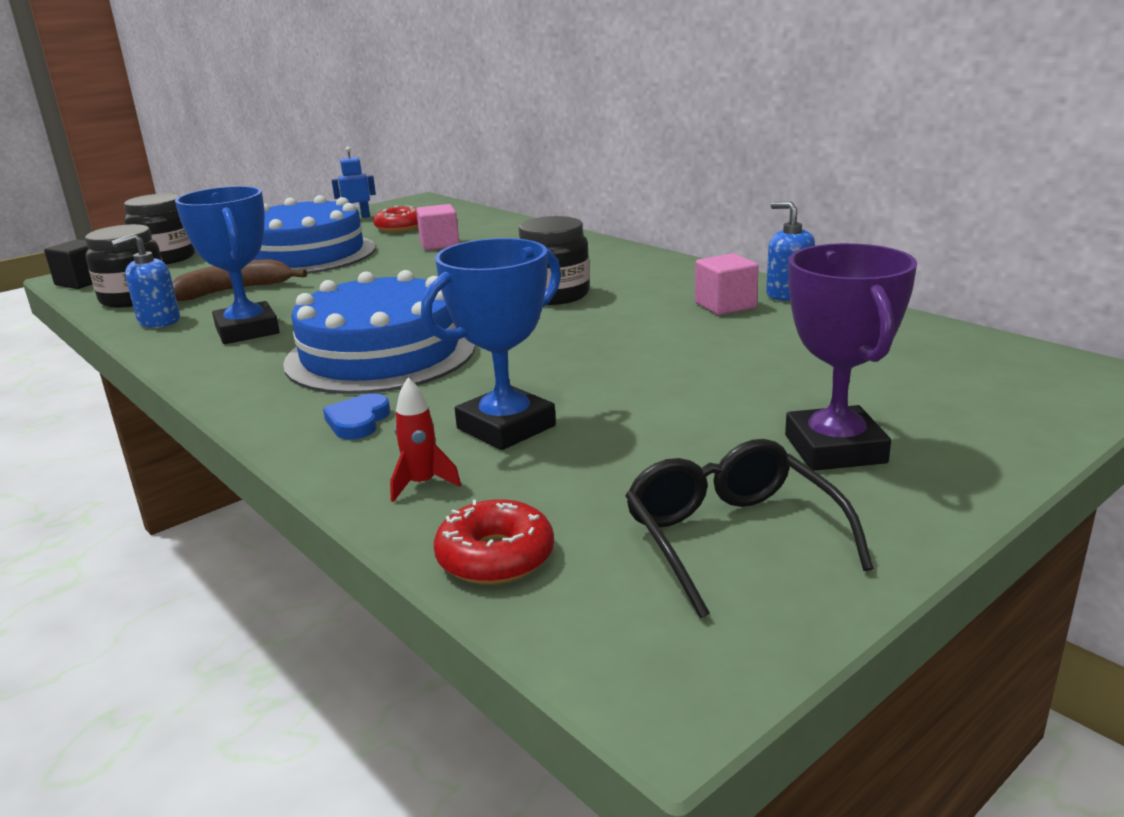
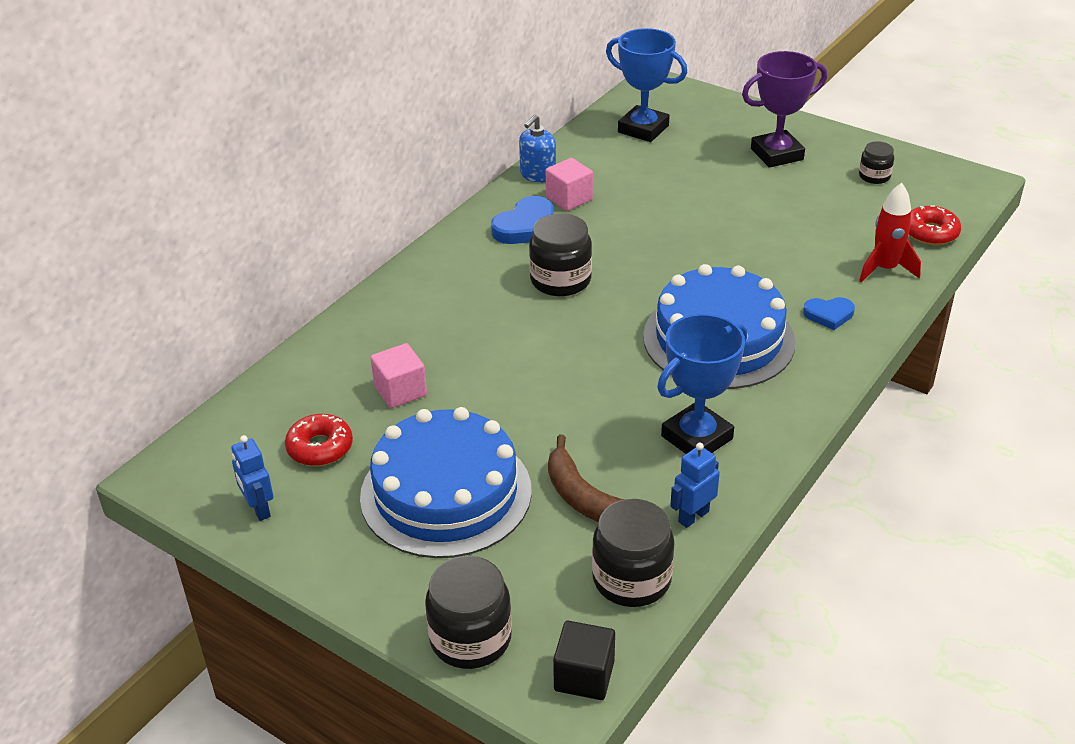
camera: 105 degrees left, 15 degrees up
blue soap dispenser [111,233,180,328] -> blue robot [670,443,720,528]
red rocket [390,378,461,502] -> red rocket [859,183,921,283], size x1.57
blue trophy [421,238,561,450] -> blue trophy moved to [606,28,687,142]
black glasses [625,439,874,618] -> black jar [859,141,894,184]
none -> blue heart [491,196,554,244]

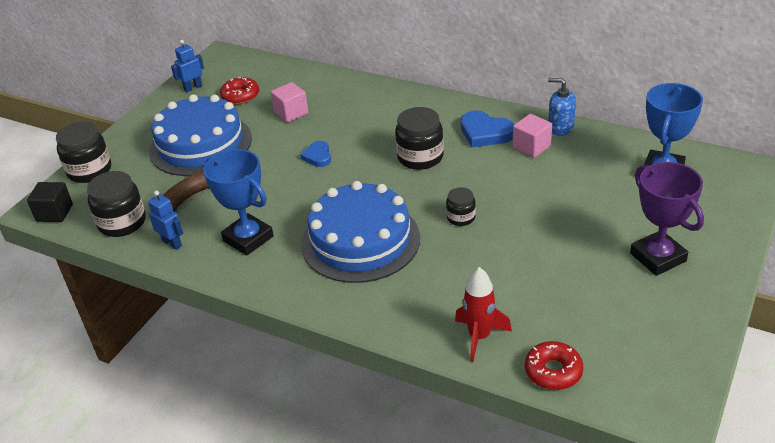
camera: 85 degrees right, 0 degrees up
blue heart [803,297,855,330] -> blue heart moved to [300,141,331,167]
black jar [859,141,894,184] -> black jar moved to [446,187,476,226]

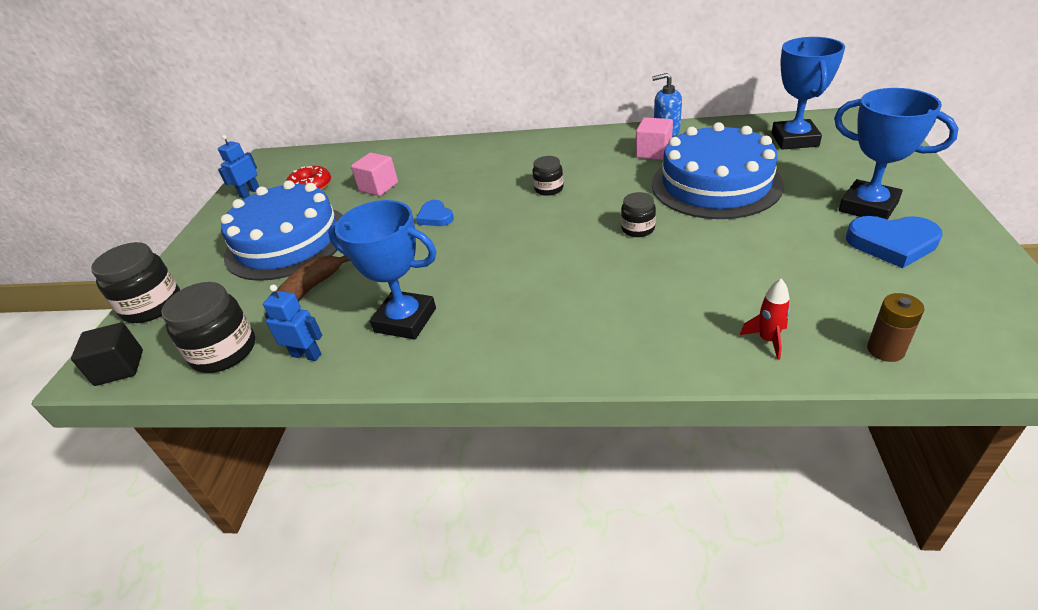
camera: 20 degrees left, 0 degrees up
blue cake [301,181,420,283] -> blue cake moved to [652,122,784,219]
black jar [395,107,444,170] -> black jar [532,156,564,196], size x0.57
red rocket [455,267,512,362] -> red rocket [740,279,790,360], size x0.64
blue heart [461,110,515,148] -> blue heart moved to [846,216,943,268]
red donut [525,341,583,390] -> brown battery [867,293,924,362]
purple trophy [630,162,704,276] -> blue trophy [834,88,959,220]

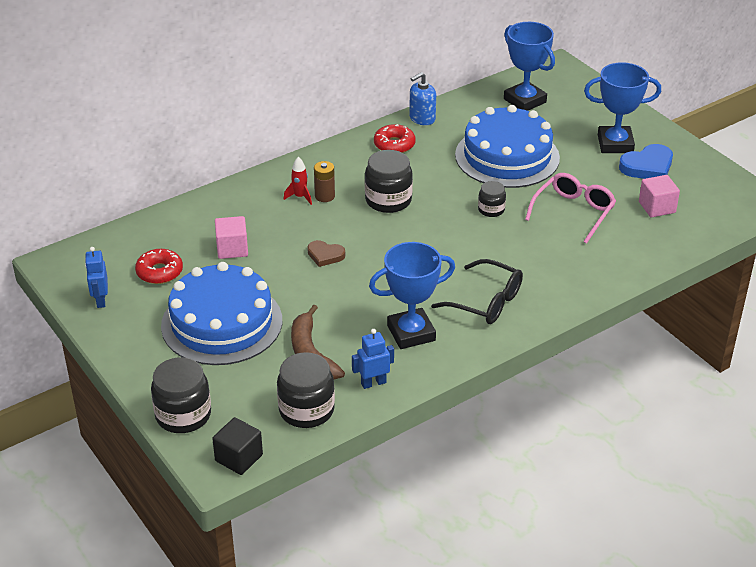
camera: 45 degrees left, 0 degrees up
blue heart [416,200,454,226] -> brown heart [307,240,345,267]
black jar [532,156,564,196] -> black jar [365,150,413,213], size x1.76
pink cube [636,117,673,160] -> pink cube moved to [639,175,680,217]
red rocket [740,279,790,360] -> red rocket moved to [284,157,312,205]
brown battery [867,293,924,362] -> brown battery moved to [314,161,335,202]
none -> red donut [374,124,416,153]
none -> black glasses [431,259,523,324]
none -> pink glasses [525,173,616,244]

